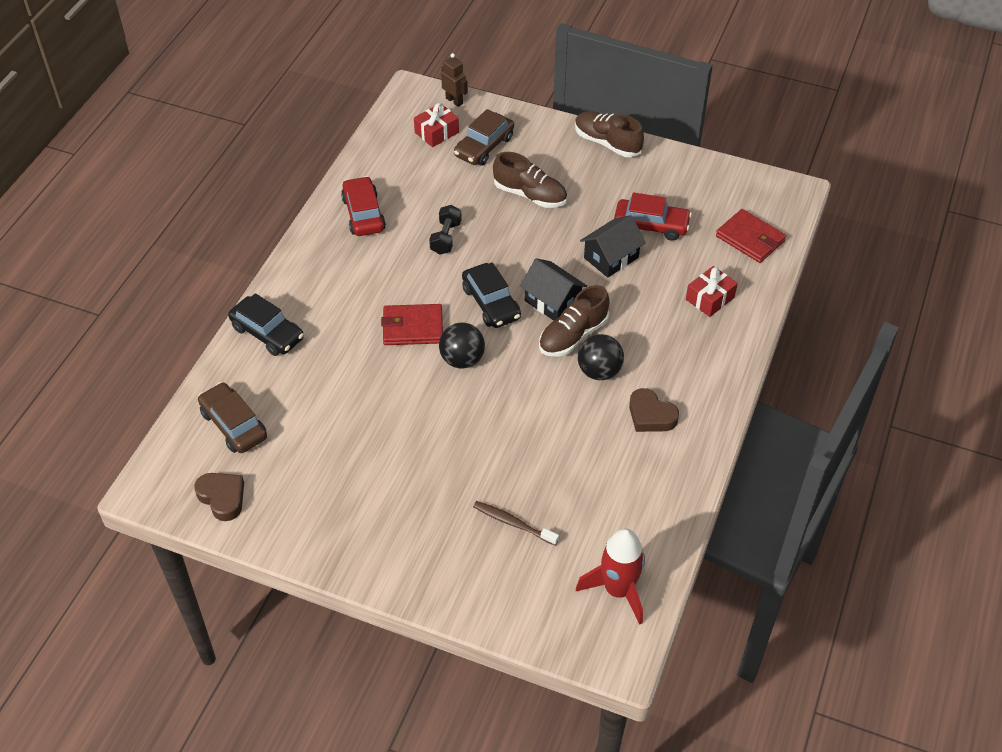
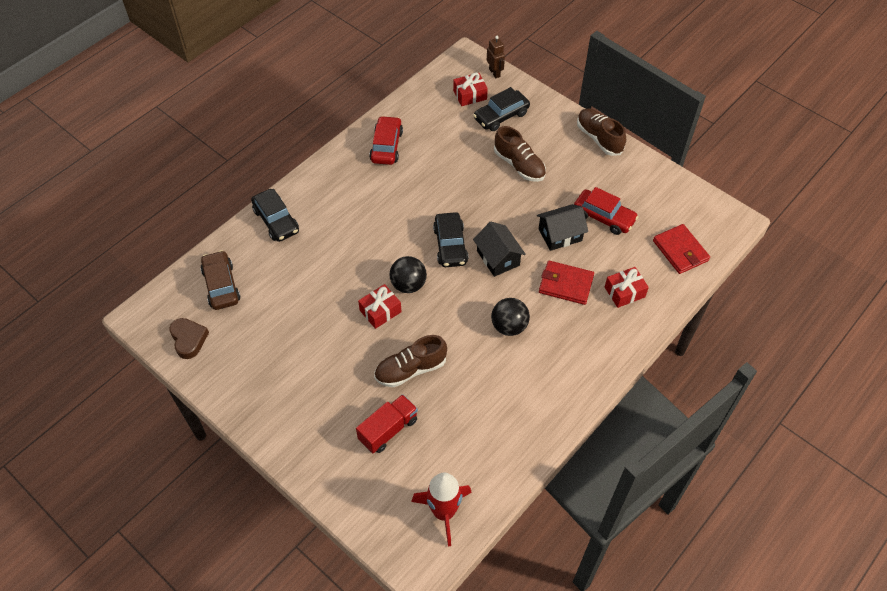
camera: 20 degrees right, 5 degrees up
red wallet [381,304,443,345] -> red wallet moved to [539,261,594,305]
black dumbbell [429,205,462,254] -> none
brown car [454,109,514,166] -> black car [473,87,530,131]
brown toothbrush [473,501,559,546] -> red truck [356,394,418,453]
brown shoe [539,285,610,357] -> brown shoe moved to [374,335,447,387]
brown heart [629,388,679,432] -> none
none -> red gift [358,284,401,329]

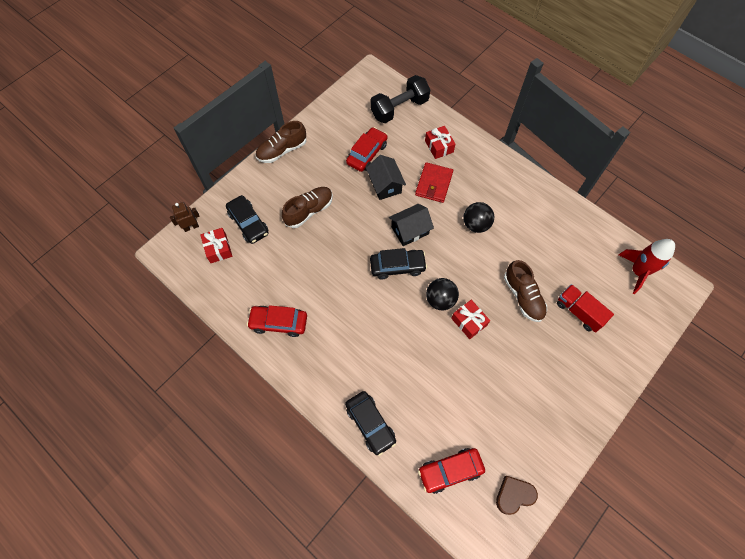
camera: 90 degrees left, 10 degrees up
brown car [200,250,241,310] -> red car [418,448,485,494]
black car [251,189,299,242] -> black car turned 90 degrees clockwise [345,391,396,456]
red wallet [653,224,710,274] -> black dumbbell [370,75,430,123]

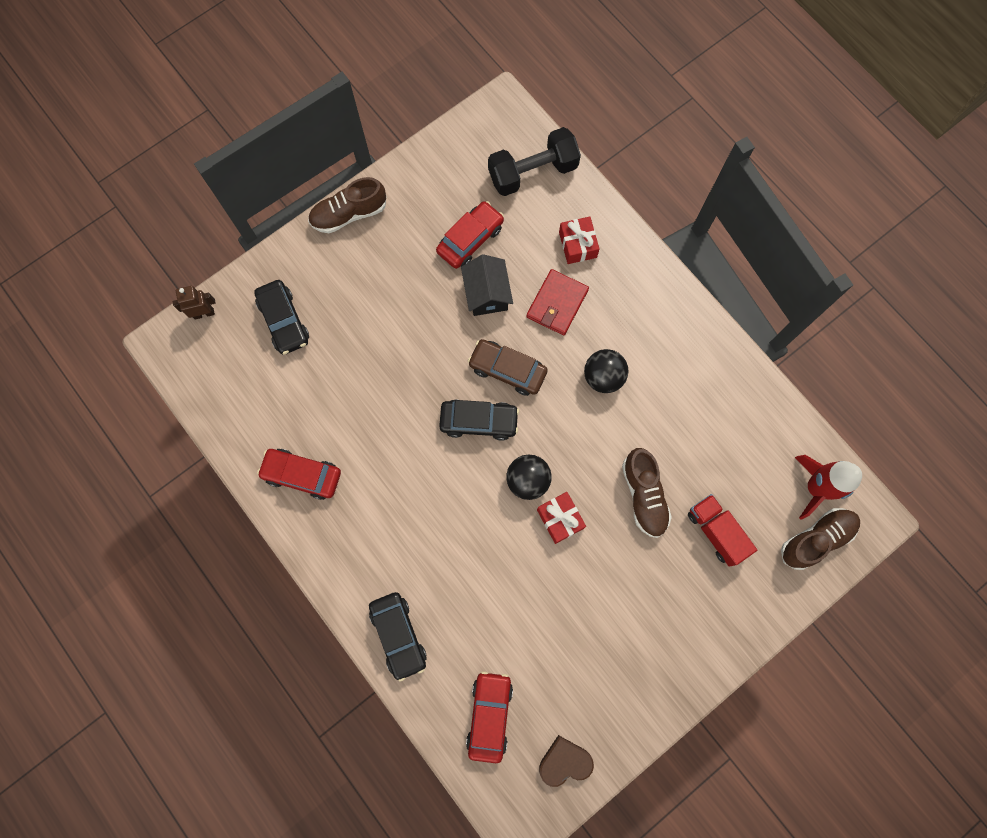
camera: 10 degrees right, 10 degrees up
red gift [200,228,232,263] -> none
brown shoe [282,187,333,228] -> brown shoe moved to [781,508,860,570]
black house [389,204,434,246] -> brown car [468,339,548,396]
red car [418,448,485,494] -> red car turned 105 degrees clockwise [466,671,513,763]

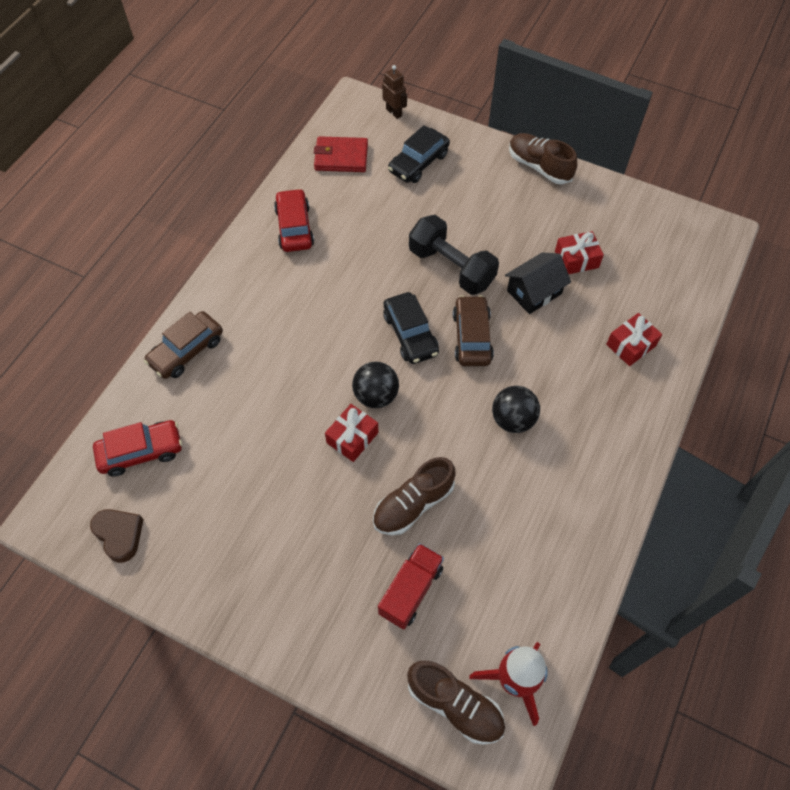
camera: 65 degrees right, 15 degrees down
black car [369,592,426,682] -> brown car [144,311,223,379]
red car [436,201,504,269] -> red gift [555,231,604,274]
black dumbbell [488,127,581,196] -> black dumbbell moved to [409,215,499,295]
red wallet [526,269,589,335] -> red wallet moved to [314,136,368,172]

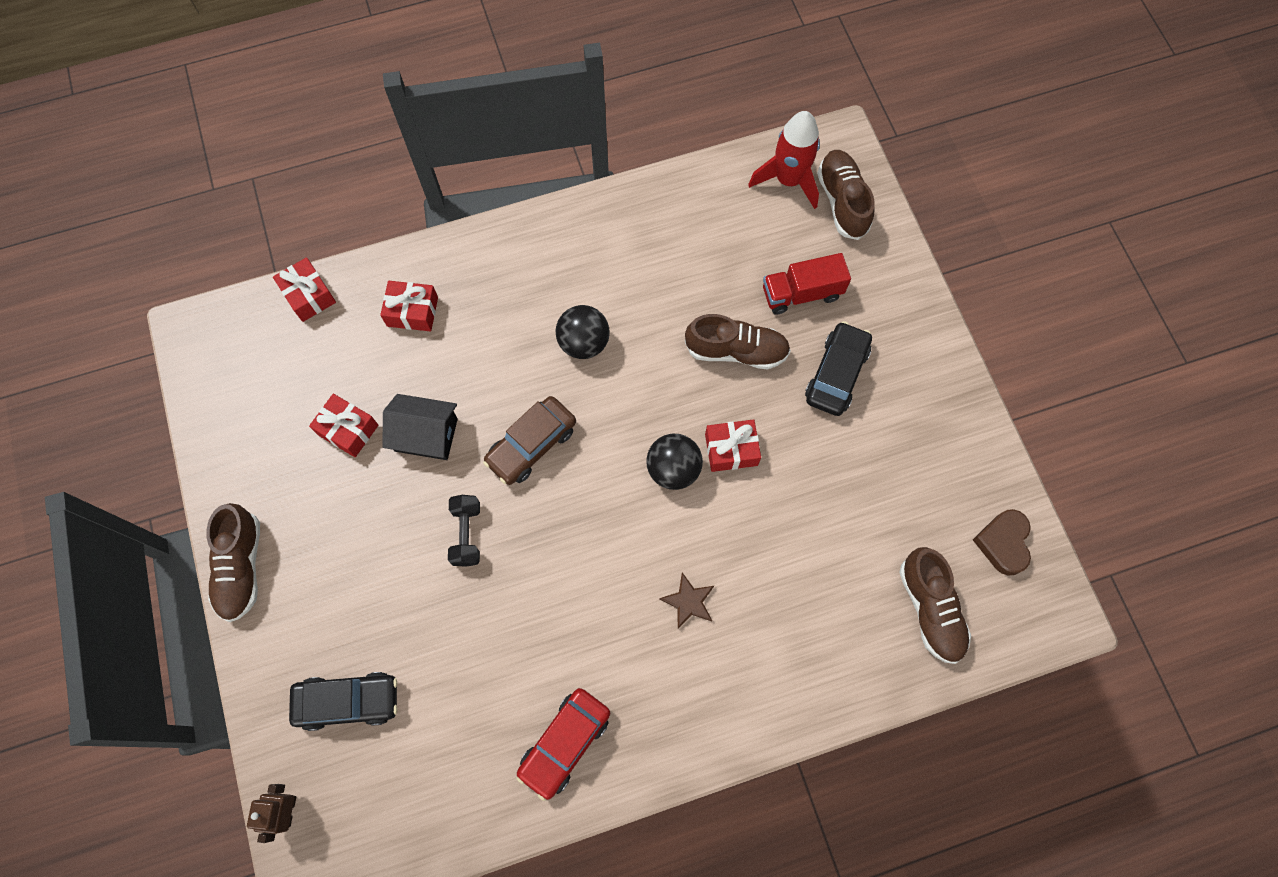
camera: 135 degrees left, 10 degrees up
red car [93,420,182,477] -> brown shoe [899,547,971,664]
brown car [144,311,223,379] -> none
red wallet [314,136,368,172] -> none
black car [383,292,439,364] -> black car moved to [805,321,872,416]
black dumbbell [409,215,499,295] -> black dumbbell [448,495,480,567], size x0.57
none -> red gift [273,257,336,322]
none -> brown star [659,573,714,629]

